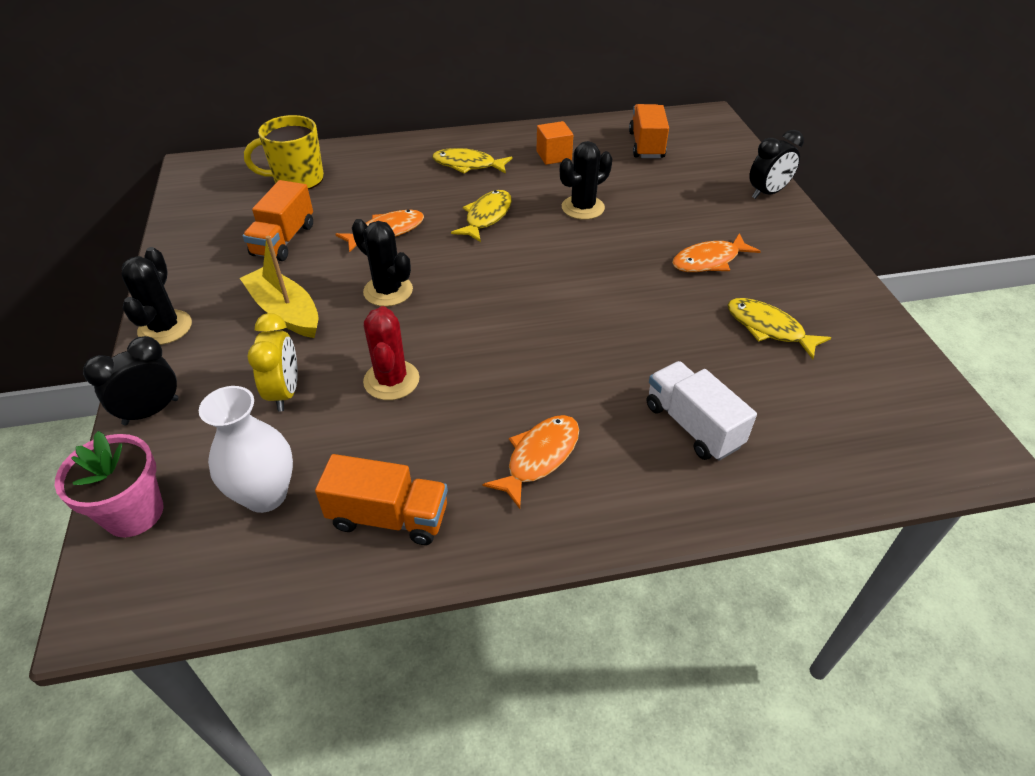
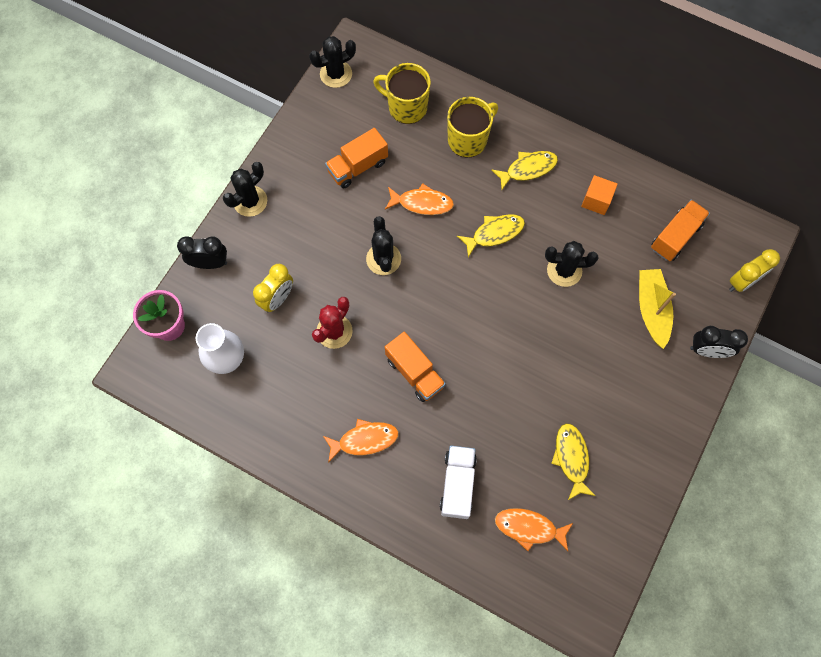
camera: 40 degrees right, 25 degrees up
yellow boat [240,236,319,338] -> yellow boat moved to [639,269,676,349]
orange truck [315,454,448,545] -> orange truck moved to [385,332,446,402]
yellow fish [432,148,512,174] -> yellow fish turned 105 degrees clockwise [491,151,558,190]
orange fish [672,233,761,272] -> orange fish moved to [495,508,573,551]
none -> black cactus [309,36,356,88]
none -> yellow mug [447,97,498,158]
none -> yellow clock [729,249,780,292]

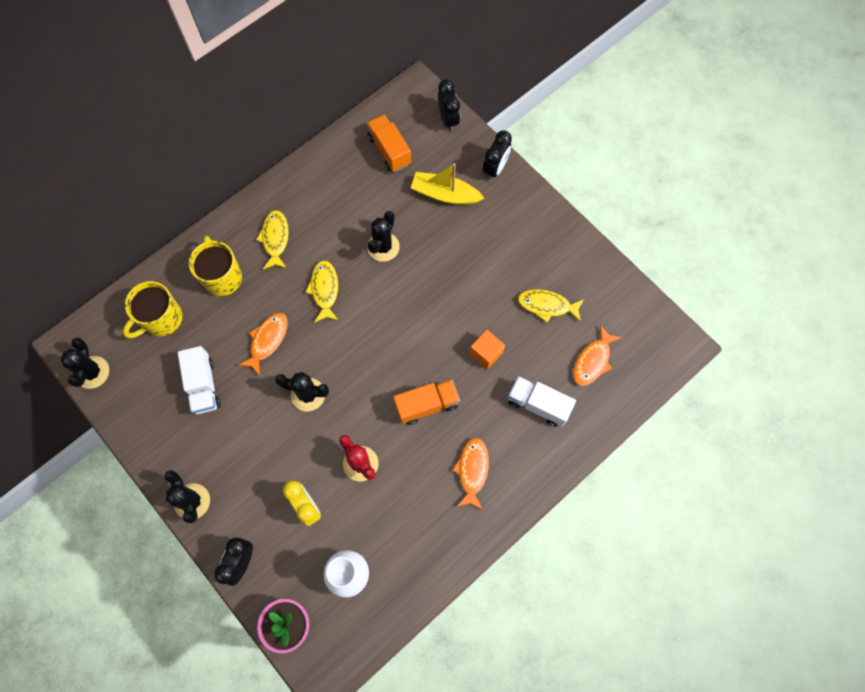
camera: 70 degrees left, 0 degrees up
orange truck [325,128,388,188] -> white truck [178,346,221,414]
orange cube [581,175,618,215] -> orange cube moved to [470,330,505,369]
yellow clock [729,249,780,292] -> black clock [438,79,460,132]

